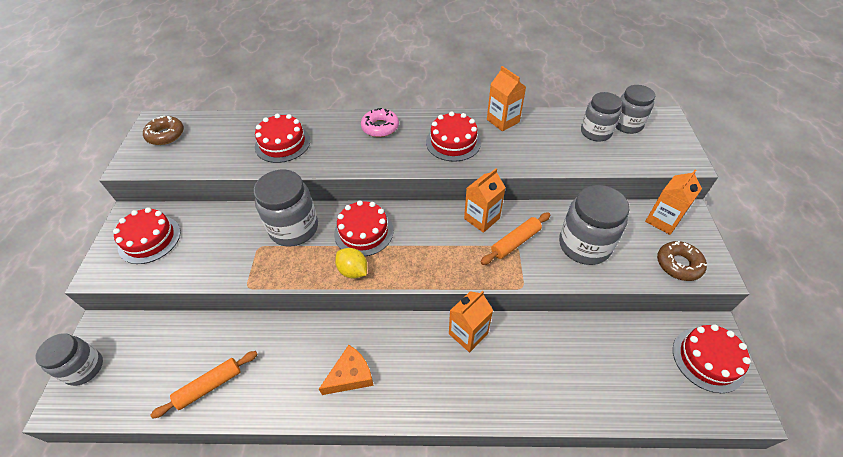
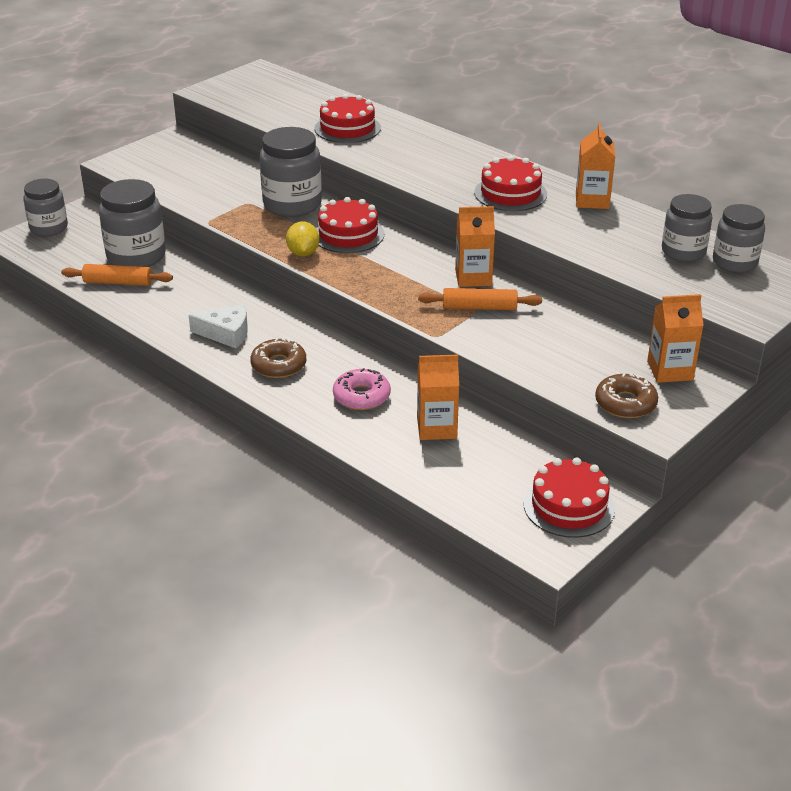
camera: 40 degrees right, 15 degrees down
red cake [113,207,181,264] -> none
brown donut [143,116,184,145] -> brown donut moved to [250,338,306,378]
orange cheese [319,345,374,395] -> white cheese [189,304,248,348]
pink donut [361,108,399,137] -> pink donut moved to [333,368,391,410]
orange carton [449,291,493,352] -> orange carton moved to [417,355,459,440]
grey jar [559,185,630,265] -> grey jar moved to [99,179,166,267]

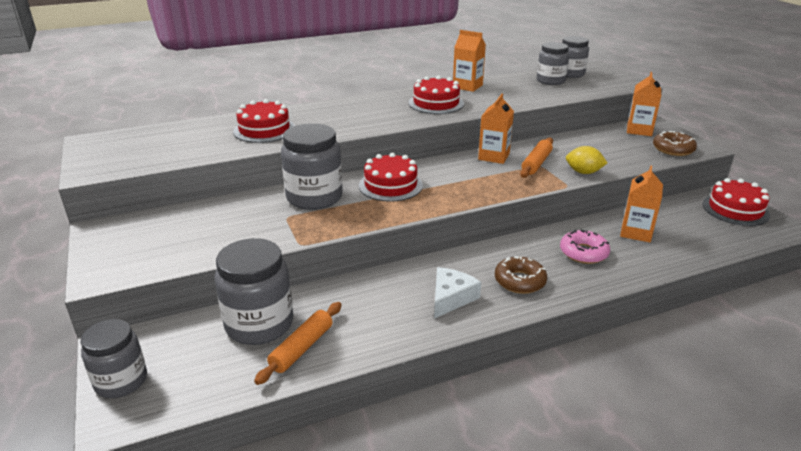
camera: 65 degrees left, 5 degrees down
yellow lemon [286,221,319,257] -> yellow lemon moved to [566,146,607,174]

